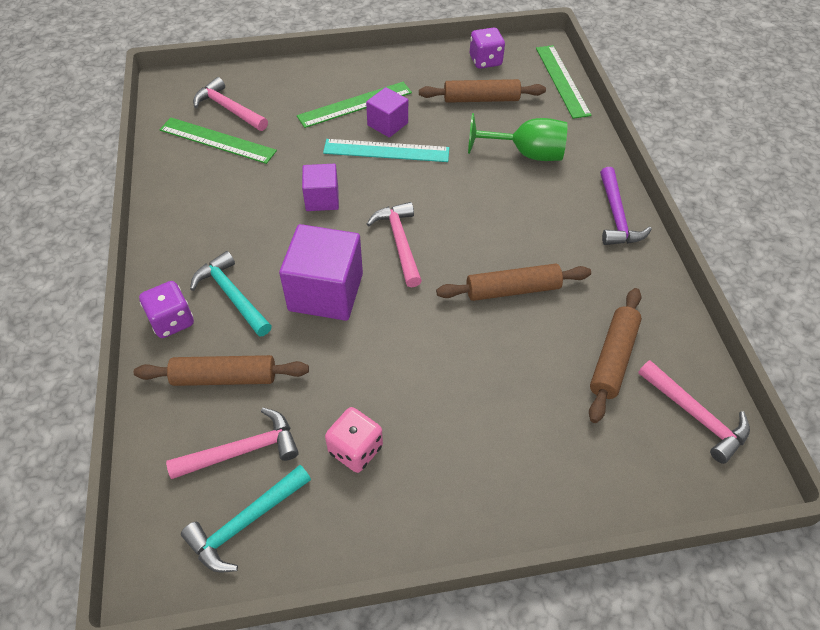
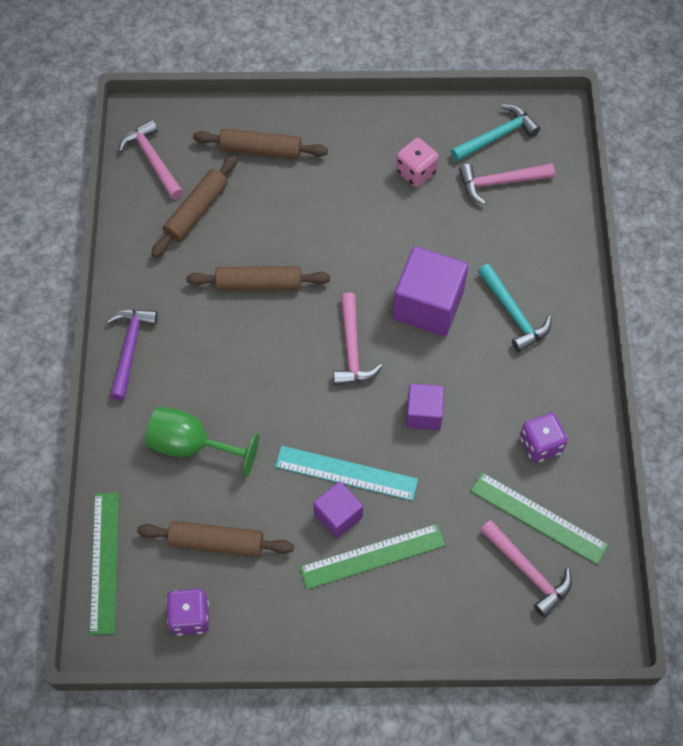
camera: 170 degrees left, 10 degrees up
brown rolling pin [134,355,309,386] -> brown rolling pin moved to [193,128,328,159]
purple dice [139,281,194,338] -> purple dice moved to [520,413,568,463]

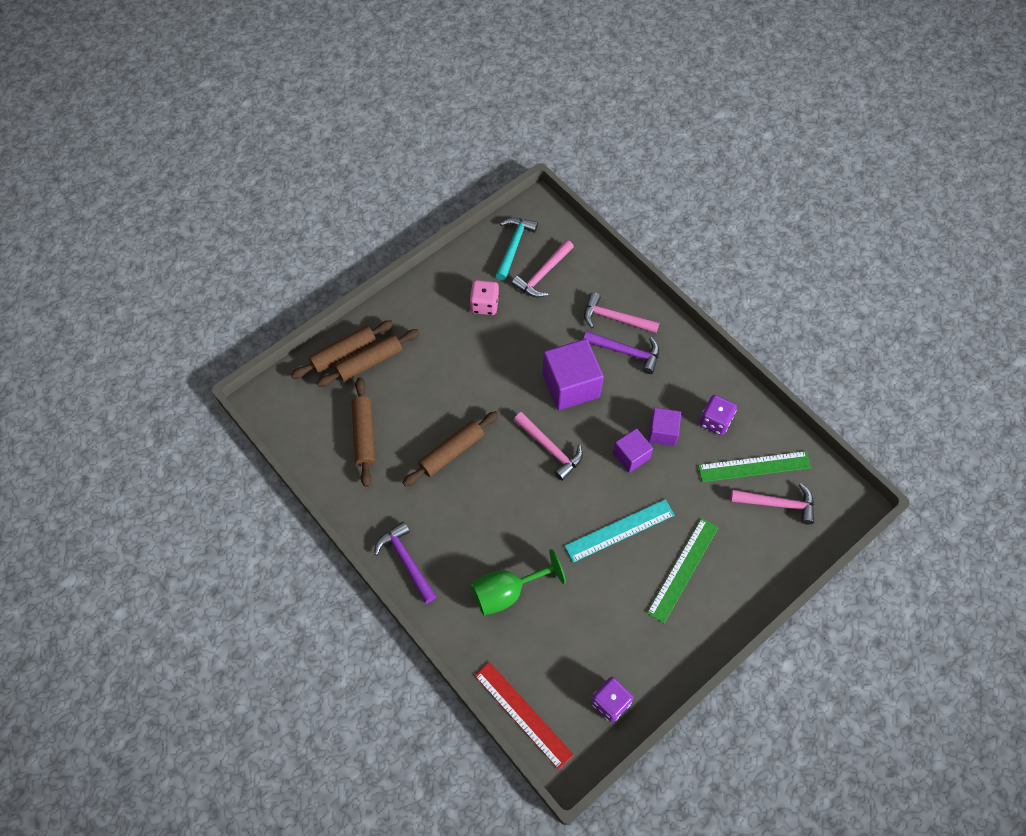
camera: 40 degrees left, 0 degrees up
green ruler [90,492,119,635] -> red ruler [474,662,574,770]
pink hammer [118,120,183,199] -> pink hammer moved to [584,292,660,333]
brown rolling pin [137,521,294,557] -> brown rolling pin moved to [291,320,393,379]
purple cube [313,481,363,539] -> purple cube moved to [648,408,681,446]
turquoise hammer [478,264,551,353] -> purple hammer [584,331,659,374]

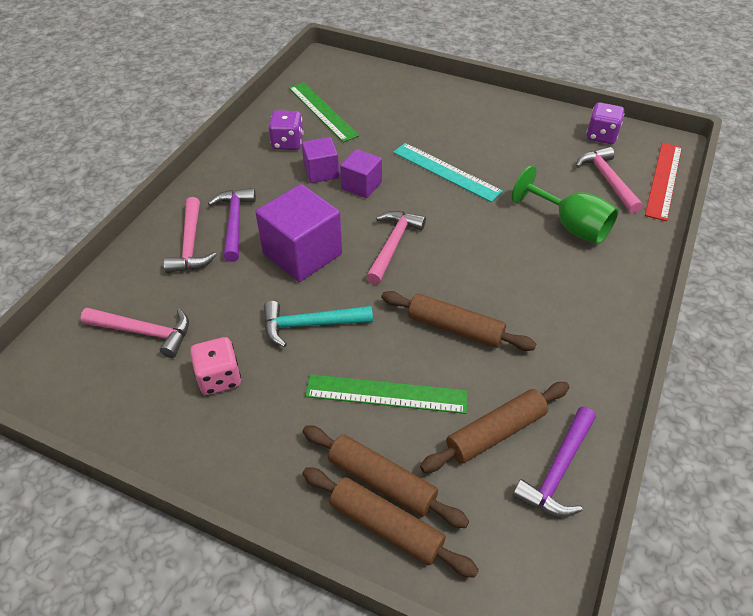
camera: 115 degrees left, 15 degrees down
purple hammer [374,521,436,604] -> purple hammer moved to [512,407,596,517]
turquoise hammer [495,218,538,280] -> turquoise hammer moved to [264,301,373,347]
green ruler [647,518,719,623] -> green ruler moved to [305,374,468,414]
pink hammer [730,483,814,525] -> pink hammer moved to [576,147,643,213]

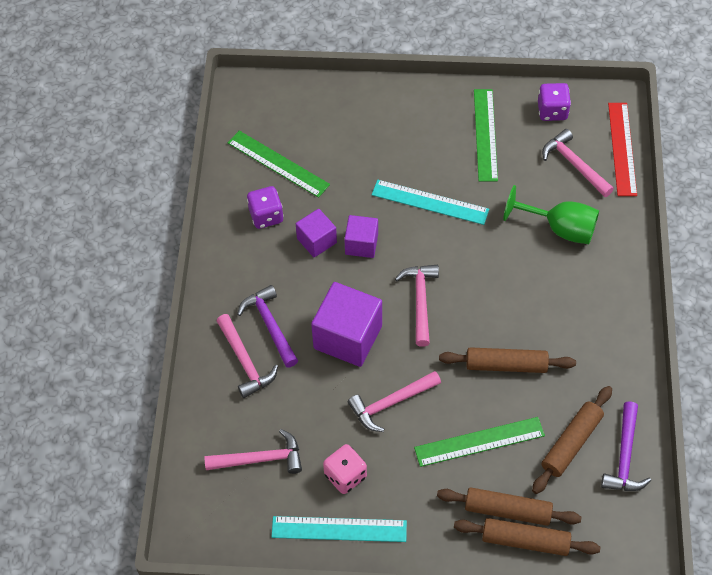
camera: 20 degrees left, 10 degrees up
turquoise hammer [264,301,373,347] -> pink hammer [348,371,441,432]
none -> turquoise ruler [272,516,407,542]
none -> green ruler [474,89,498,182]

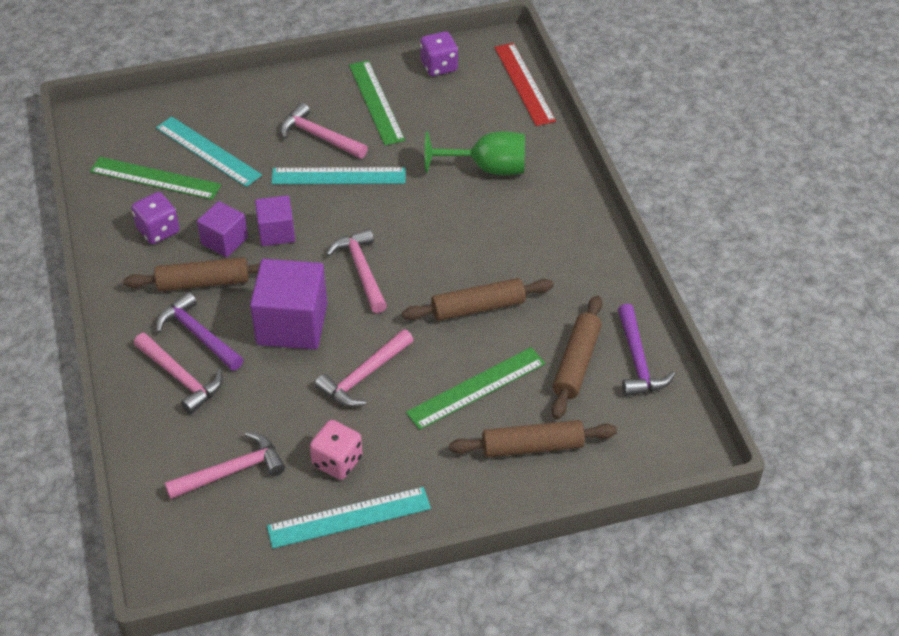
camera: 20 degrees left, 10 degrees down
brown rolling pin [454,518,600,556] -> brown rolling pin moved to [124,257,260,291]
pink hammer [542,129,614,197] -> pink hammer moved to [280,103,368,159]
none -> turquoise ruler [156,117,262,187]

